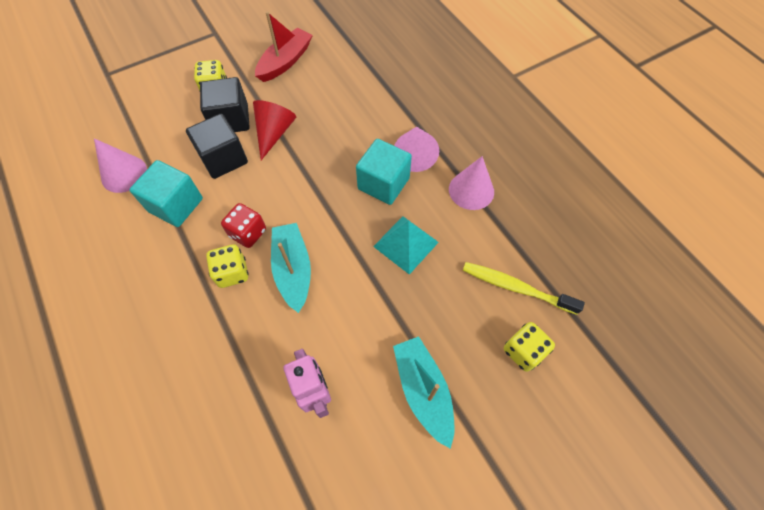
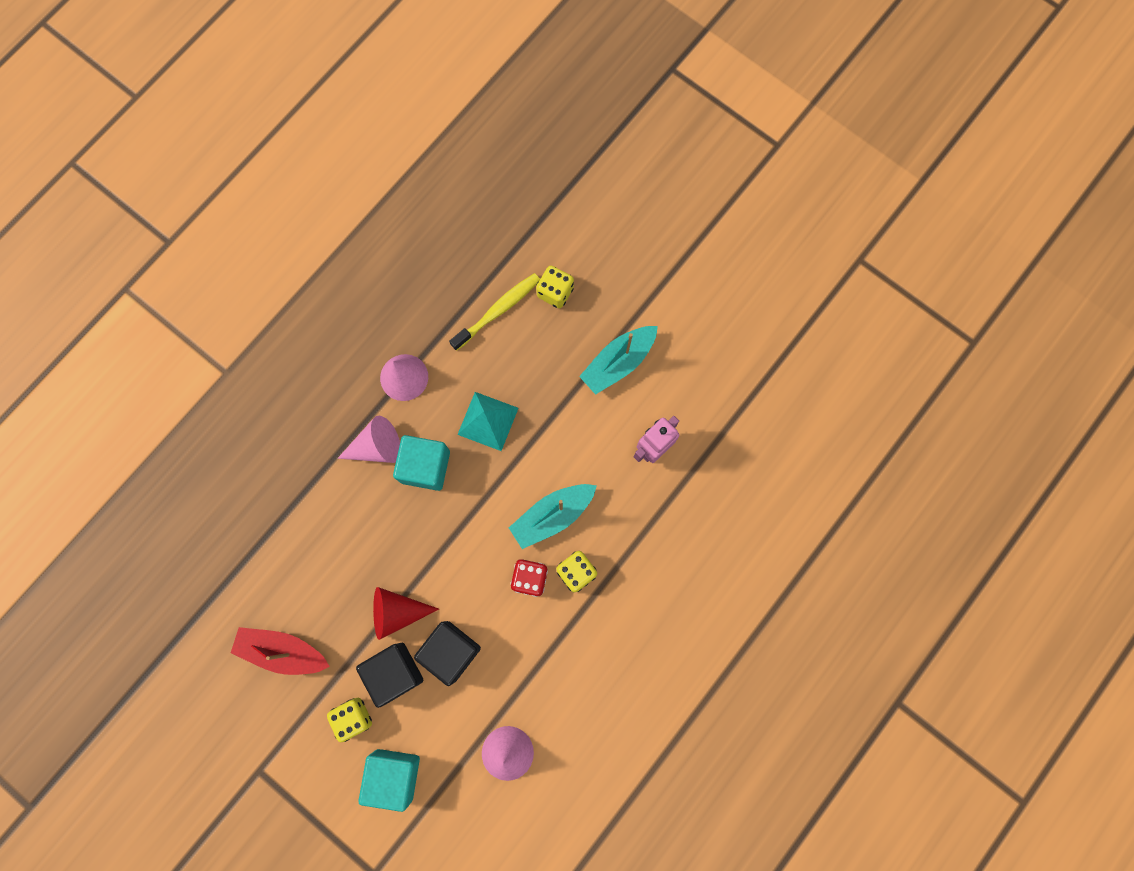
camera: 110 degrees left, 15 degrees up
turquoise cube [129,160,203,227] -> turquoise cube moved to [358,749,420,812]
yellow toothbrush [463,262,585,315] -> yellow toothbrush turned 135 degrees counterclockwise [449,273,540,351]

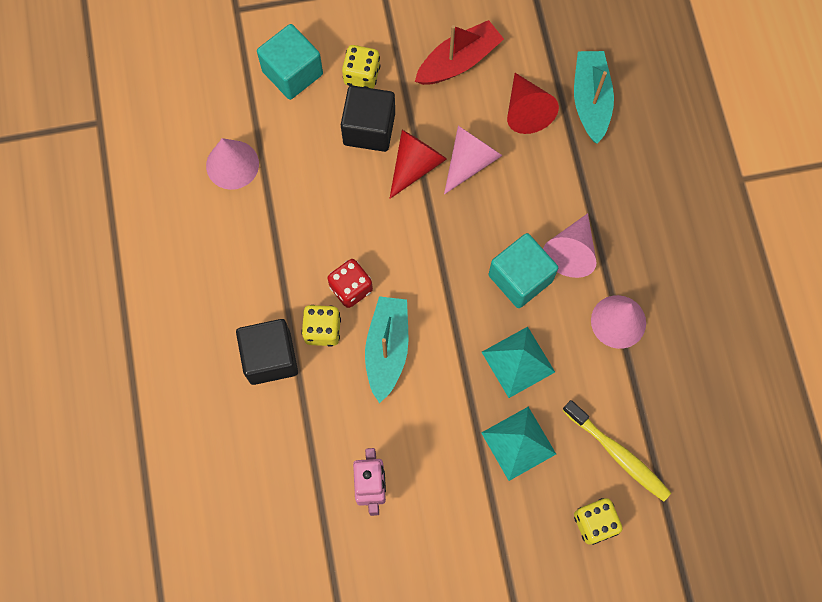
camera: 130 degrees right, 5 degrees down
black cube [414,621,481,686] -> black cube moved to [236,319,298,385]
yellow toothbrush [449,273,540,351] -> yellow toothbrush turned 45 degrees counterclockwise [562,400,671,502]
turquoise boat [579,326,658,395] -> turquoise boat moved to [574,51,614,144]
none -> pink cone [444,126,503,195]
none -> turquoise pyramid [481,407,556,481]
none -> red cone [507,73,559,134]

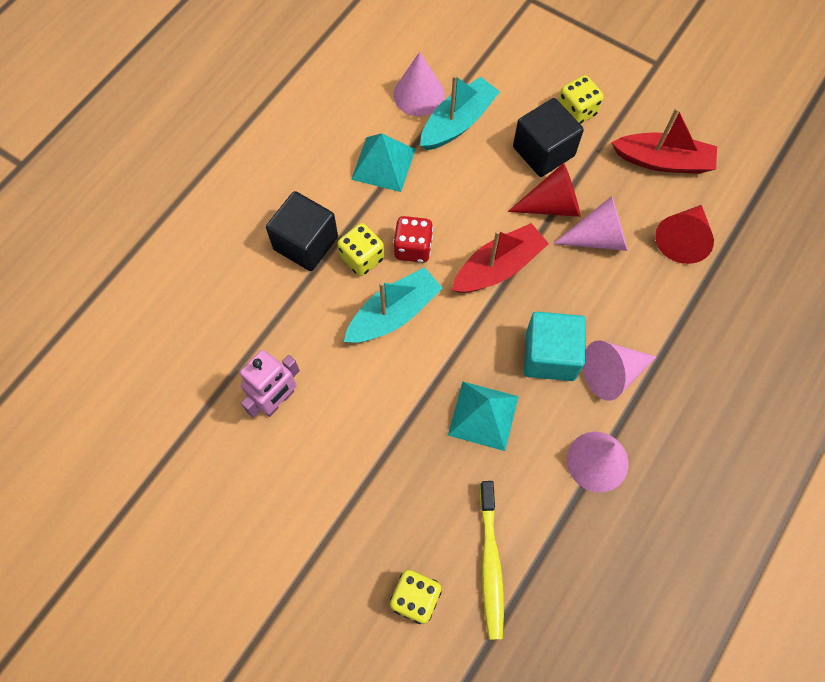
camera: 45 degrees right, 5 degrees down
turquoise cube [257,24,323,100] -> none
turquoise pyramid [481,407,556,481] -> turquoise pyramid moved to [351,133,416,192]
turquoise boat [574,51,614,144] -> turquoise boat moved to [420,75,500,150]
none -> red boat [452,223,549,293]

